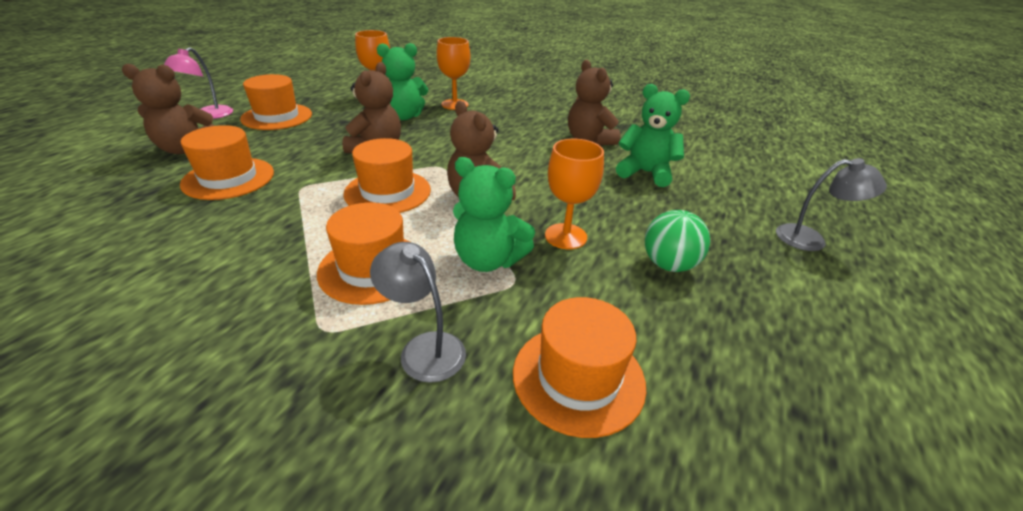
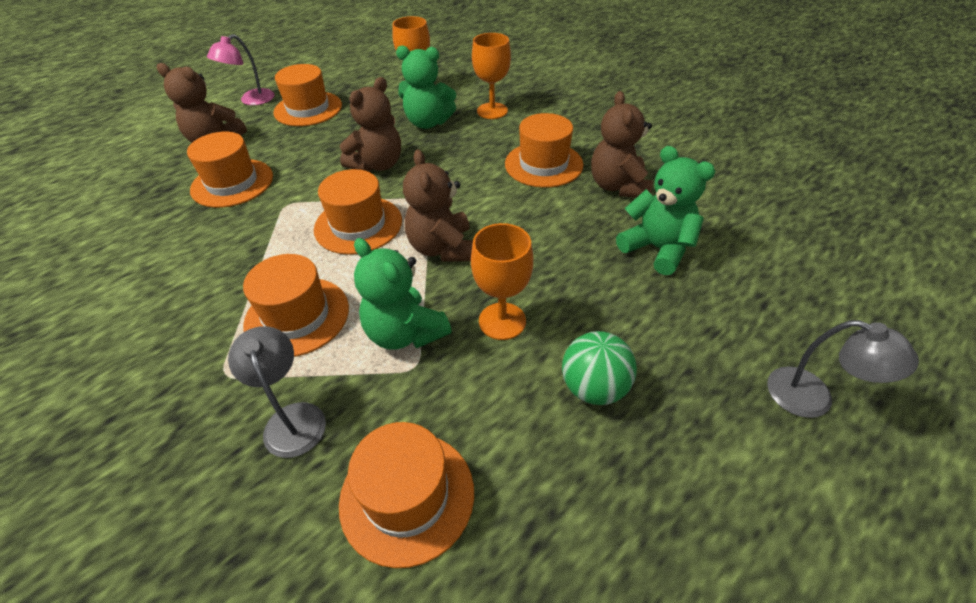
camera: 25 degrees right, 10 degrees up
none -> orange hat [505,113,583,188]

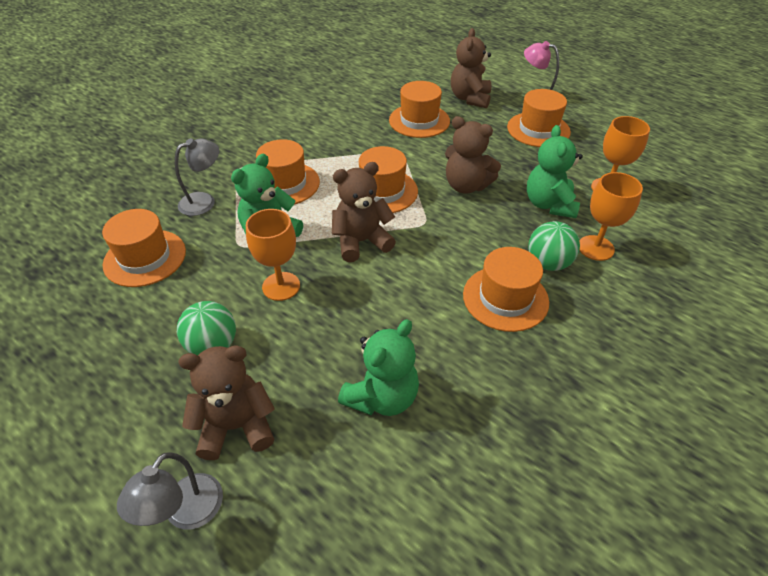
camera: 80 degrees right, 0 degrees up
brown teddy bear [591,91,653,198] -> brown teddy bear moved to [179,346,275,460]
none -> green ball [528,221,580,271]

